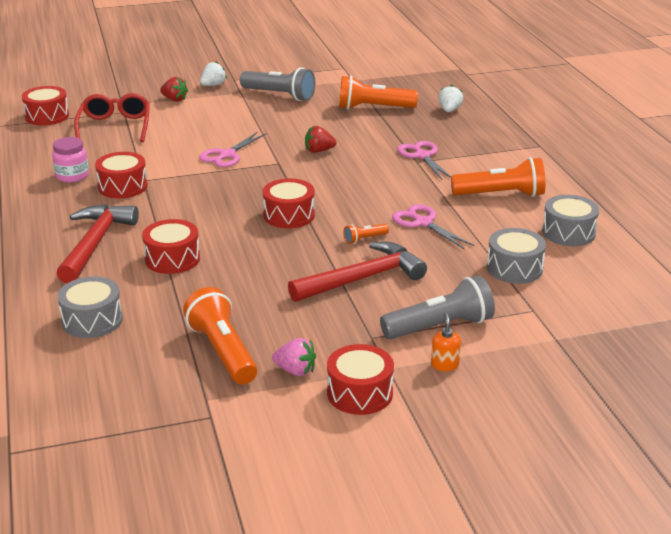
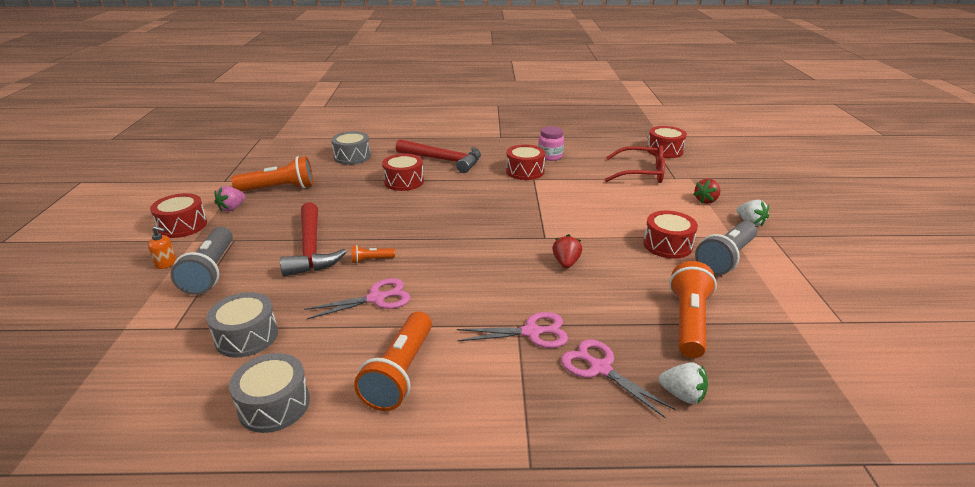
camera: 105 degrees right, 0 degrees up
pink scissors [199,132,267,167] -> pink scissors moved to [561,339,676,418]
red drum [263,179,315,228] -> red drum moved to [643,211,698,259]
orange flashlight [343,224,389,244] -> orange flashlight turned 90 degrees counterclockwise [352,245,395,264]

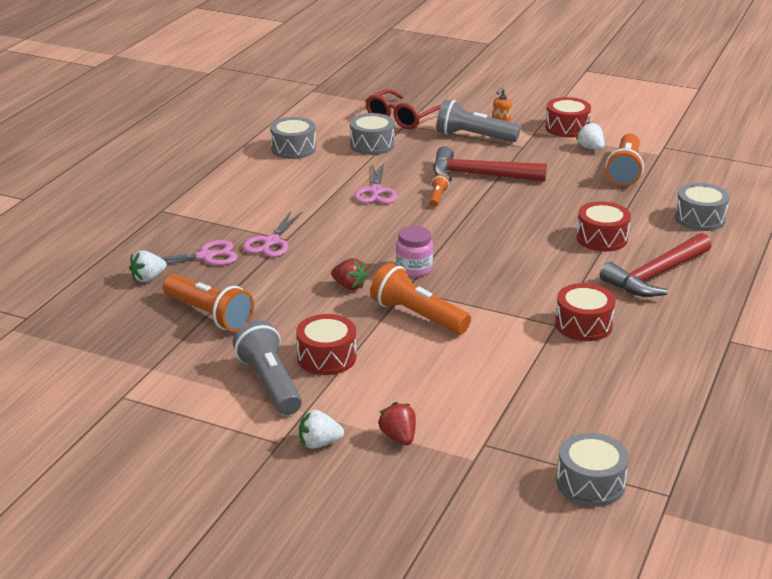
camera: 115 degrees right, 0 degrees up
pink strawberry [214,186,246,212] -> white strawberry [576,122,605,150]
orange flashlight [354,311,432,411] -> orange flashlight moved to [370,263,471,334]
pink jar [538,126,564,161] -> pink jar moved to [396,226,433,277]
red glasses [605,145,665,183] -> red glasses moved to [365,89,441,130]
red drum [647,126,687,158] -> grey drum [557,433,629,507]

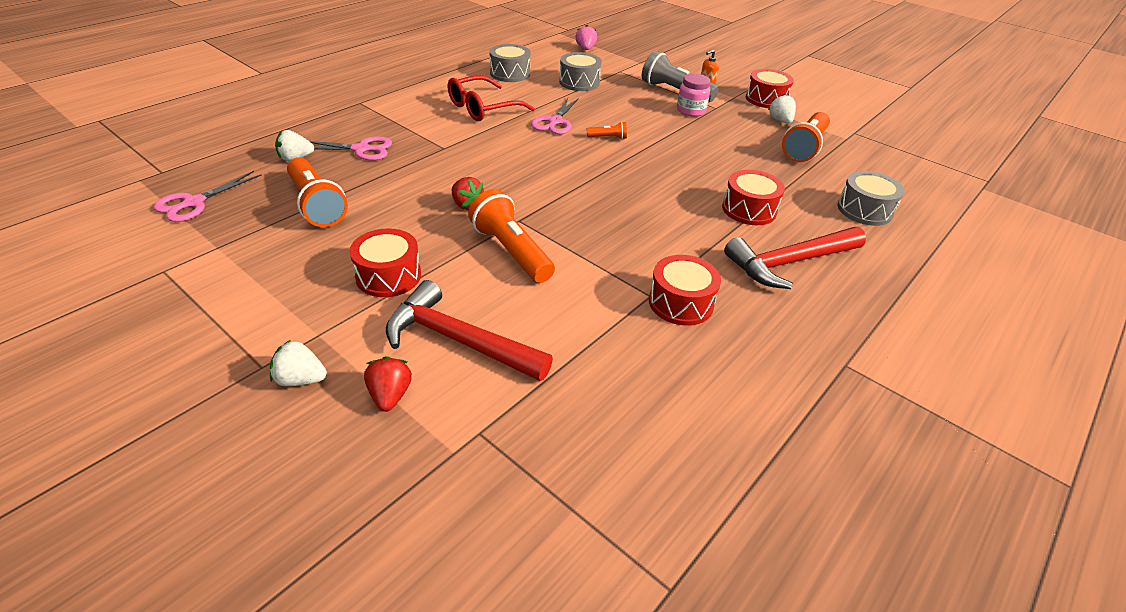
camera: 15 degrees right, 10 degrees up
grey flashlight [233,320,302,415] -> none
pink scissors [243,211,303,257] -> pink scissors moved to [153,171,262,222]
red glasses [365,89,441,130] -> red glasses moved to [448,75,535,121]
pink jar [396,226,433,277] -> pink jar moved to [677,74,710,117]
orange flashlight [429,175,449,207] -> orange flashlight turned 60 degrees clockwise [587,121,627,139]
red hammer [433,146,547,182] -> red hammer moved to [386,280,553,381]
grey drum [557,433,629,507] -> none
none -> pink strawberry [576,25,597,50]

